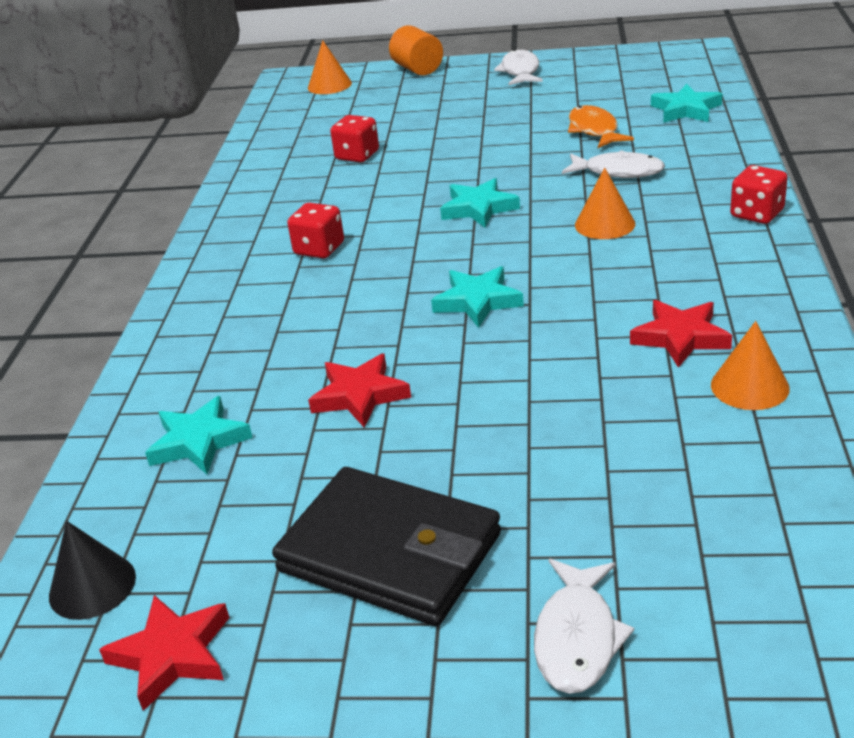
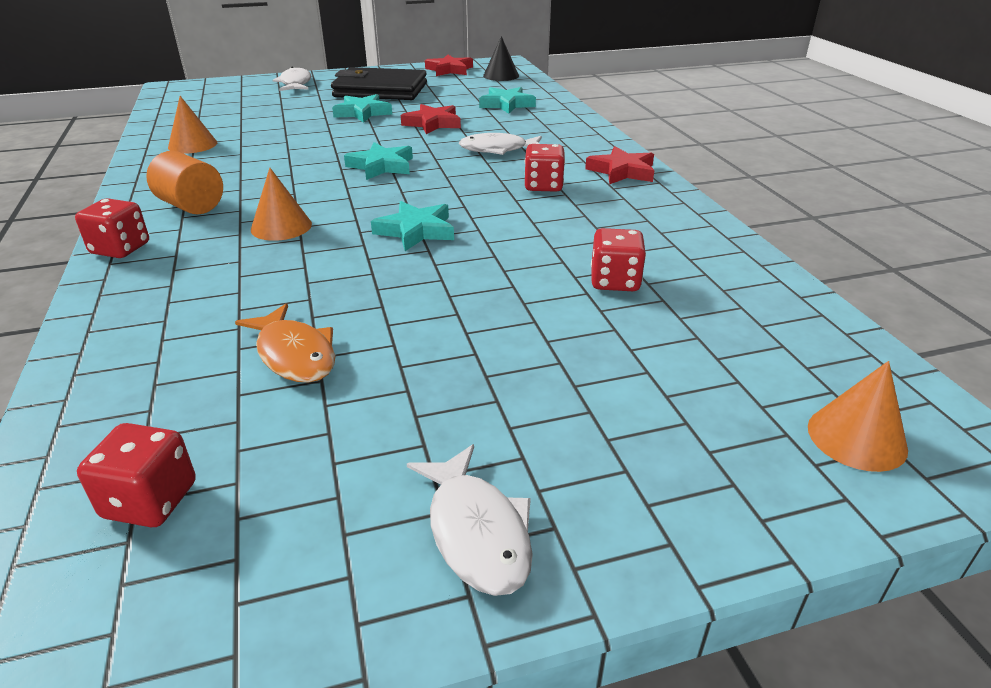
camera: 155 degrees right, 0 degrees up
orange cylinder [389,25,443,76] -> orange cylinder moved to [146,151,223,214]
white fish [562,150,665,178] -> white fish moved to [459,133,542,155]
red star [630,300,732,368] -> red star moved to [585,146,655,185]
turquoise star [651,84,723,123] -> turquoise star moved to [332,94,392,123]
none -> red dice [77,423,196,527]

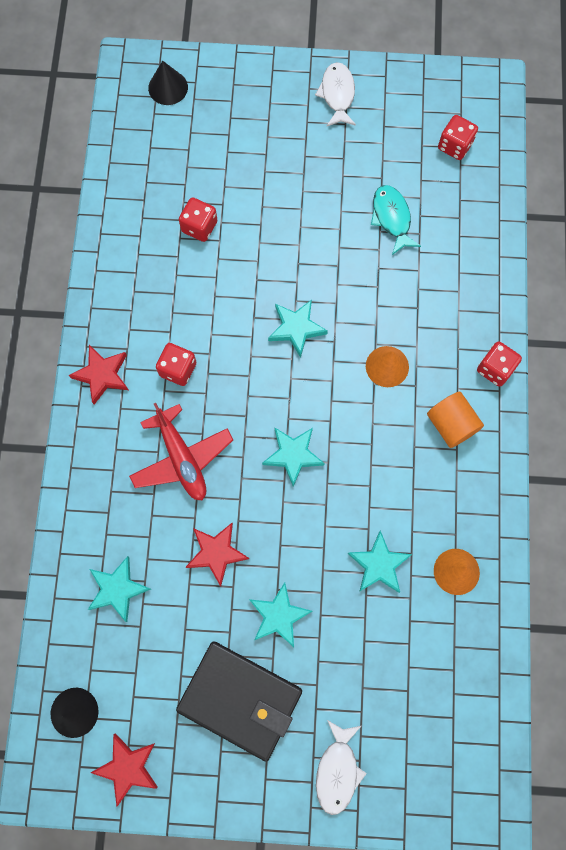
camera: 160 degrees left, 40 degrees up
orange fish [235,303,335,382] -> turquoise fish [371,185,421,255]
white fish [459,133,542,155] -> red plane [129,403,233,500]
orange cone [808,361,908,472] -> black cone [148,60,188,105]
none -> turquoise star [348,530,412,593]

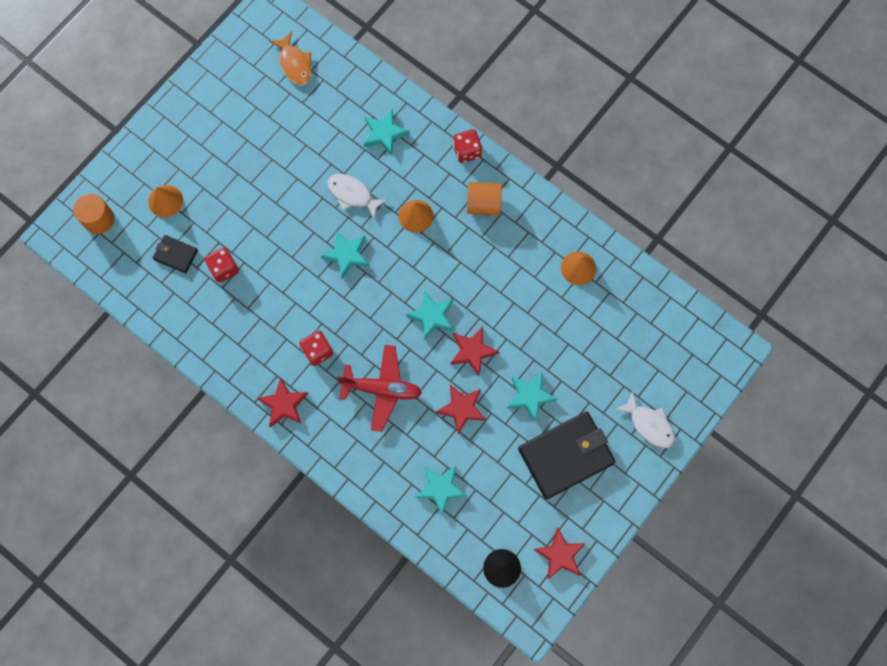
camera: 55 degrees left, 0 degrees up
black cone [148,60,188,105] -> orange cylinder [73,193,114,234]
white fish [315,62,356,127] -> white fish moved to [327,174,388,219]
turquoise star [348,530,412,593] -> turquoise star moved to [364,109,410,156]
turquoise fish [371,185,421,255] -> none
red dice [438,115,478,160] -> orange fish [269,31,312,86]
none -> orange cone [148,185,183,218]
none -> black wallet [153,235,198,273]
none -> red star [451,327,499,376]

